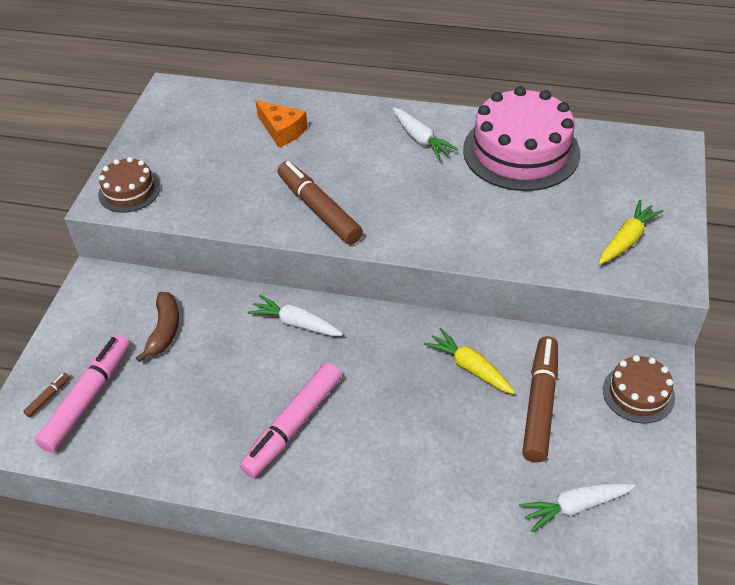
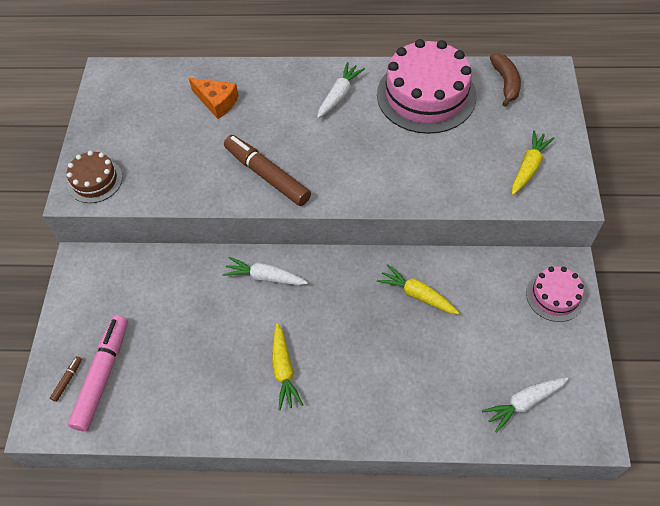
camera: 10 degrees left, 10 degrees up
brown banana [136,292,179,362] -> brown banana moved to [490,53,521,107]
pink marker [240,363,342,478] -> yellow carrot [272,323,303,411]
white carrot [393,108,458,160] -> white carrot turned 105 degrees counterclockwise [317,62,365,118]
brown marker [522,336,558,462] -> none
brown cake [603,355,675,423] -> pink cake [526,267,584,322]

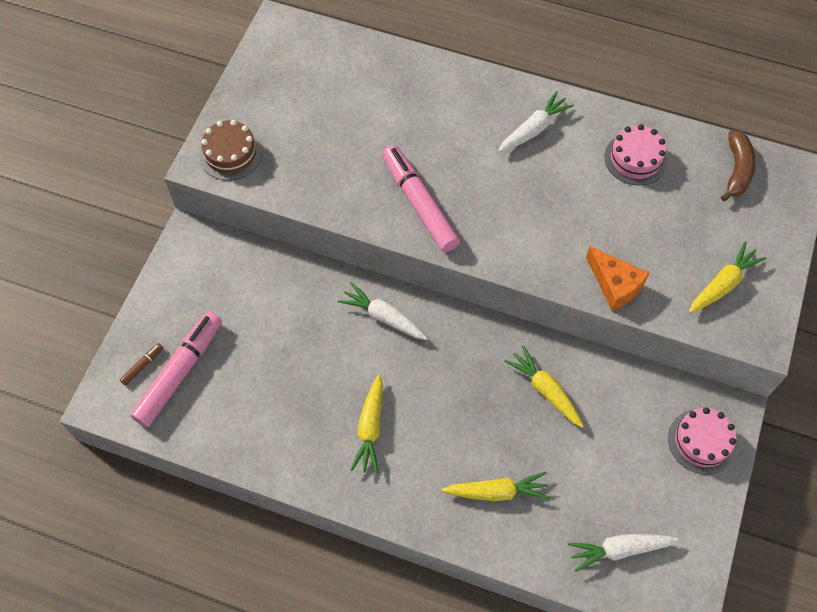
camera: 15 degrees right, 5 degrees up
orange cheese [189,78,239,119] -> orange cheese moved to [586,246,649,311]
brown marker [224,135,311,206] -> pink marker [382,145,460,252]
pink cake [377,39,477,134] -> pink cake [605,124,668,185], size x0.52
none -> yellow carrot [441,472,550,501]

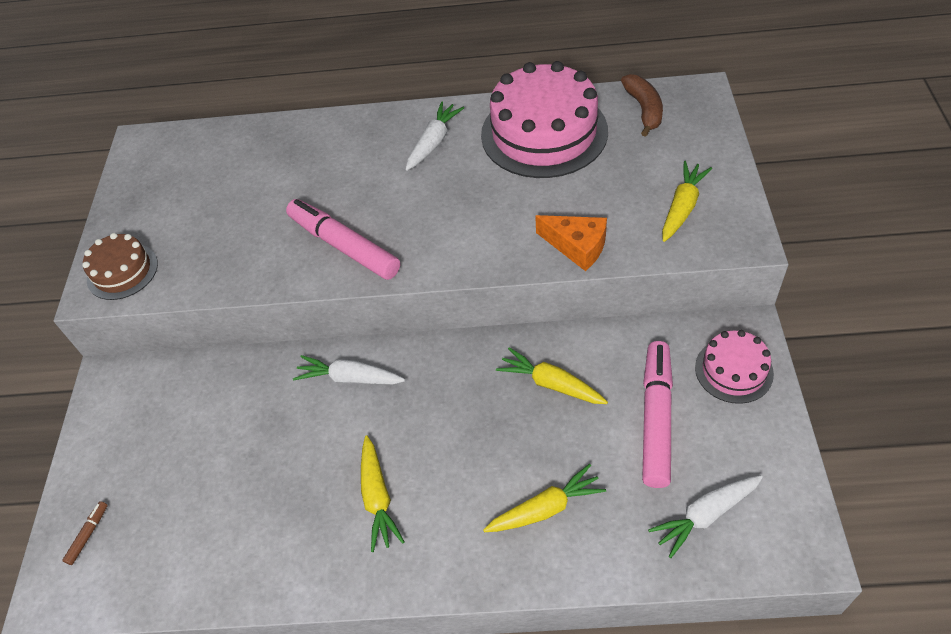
camera: 15 degrees left, 10 degrees down
pink marker [130,311,222,427] -> pink marker moved to [642,341,673,488]
pink cake [605,124,668,185] -> pink cake [481,61,608,178], size x1.93

